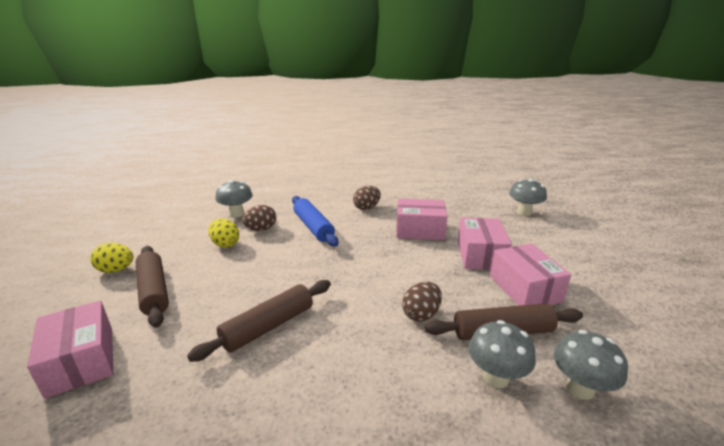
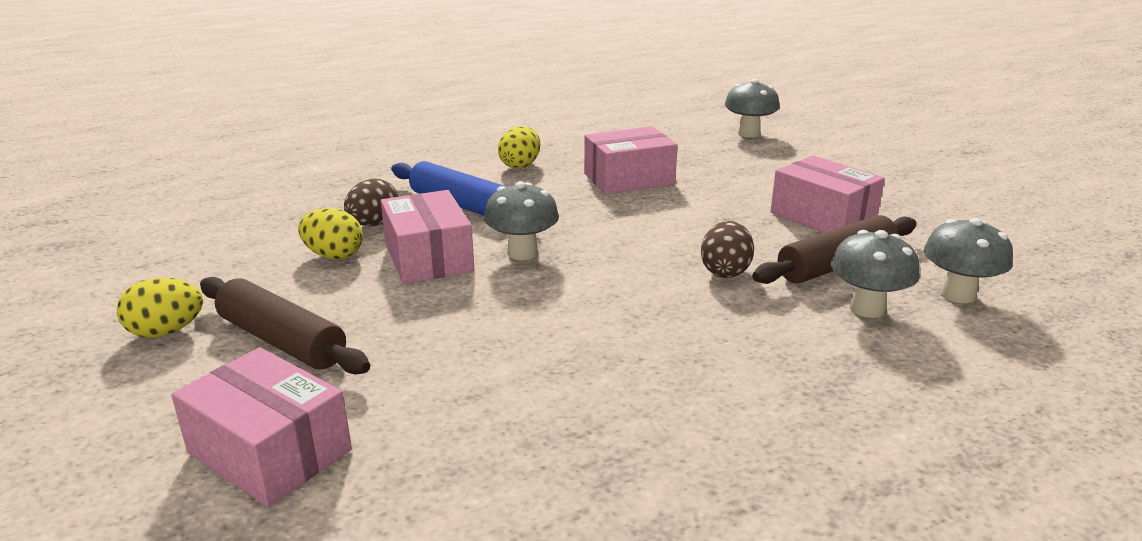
camera: 25 degrees left, 0 degrees up
brown rolling pin [187,280,331,362] -> none
grey mushroom [215,180,253,218] -> grey mushroom moved to [484,181,559,260]
brown egg [353,186,381,210] -> yellow egg [498,126,540,169]
pink box [458,217,512,270] -> pink box moved to [381,190,474,284]

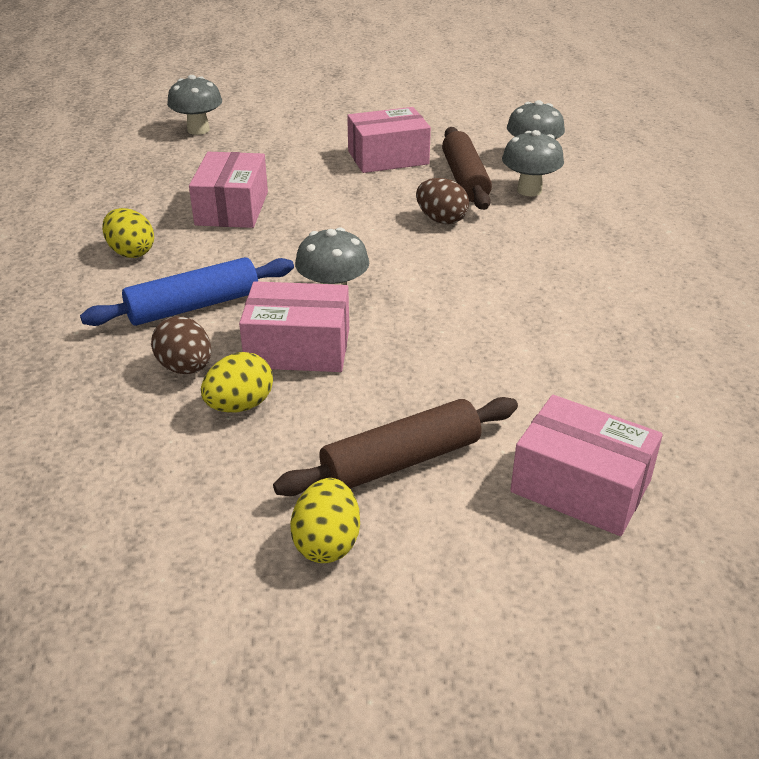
camera: 65 degrees left, 10 degrees up
pink box [171,347,352,507] -> pink box turned 60 degrees clockwise [510,395,663,536]

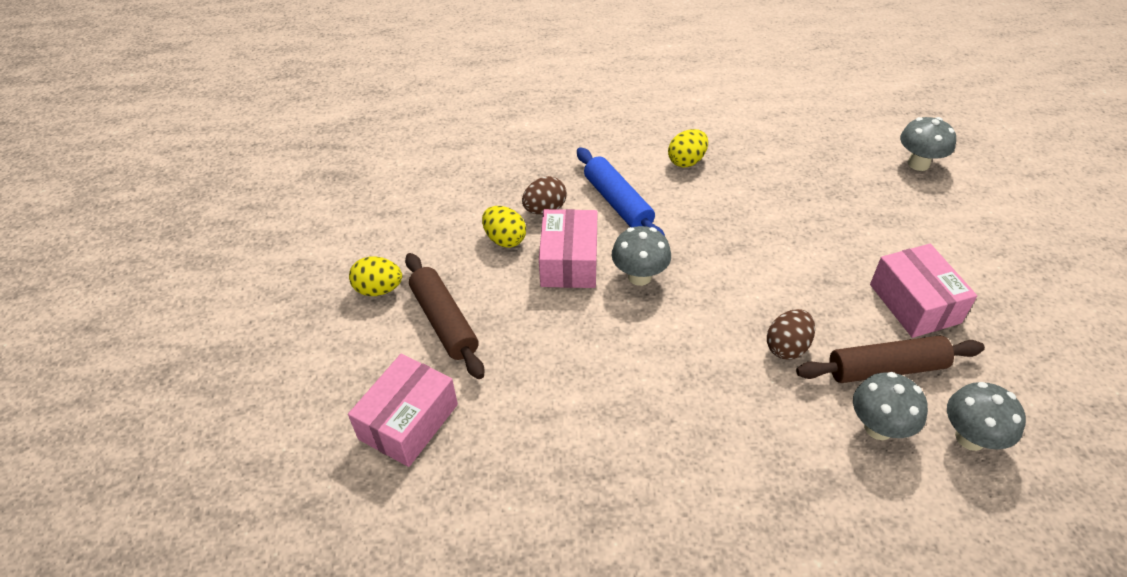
camera: 90 degrees right, 10 degrees up
pink box [189,152,268,228] -> none

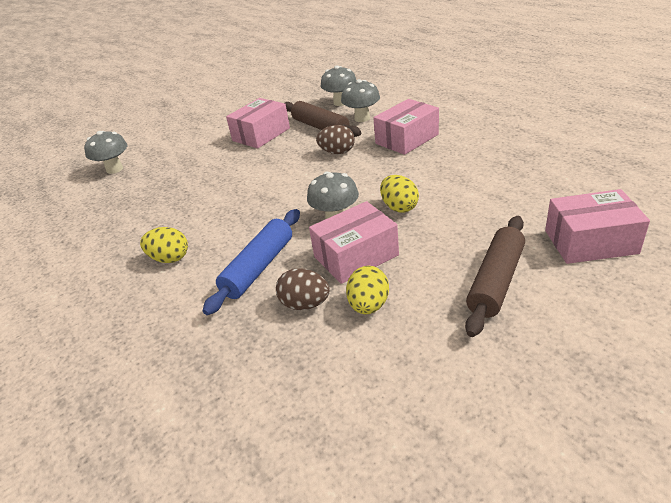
camera: 120 degrees left, 10 degrees down
yellow egg [349,256,402,296] -> yellow egg moved to [380,175,419,213]
none -> pink box [373,99,439,155]

